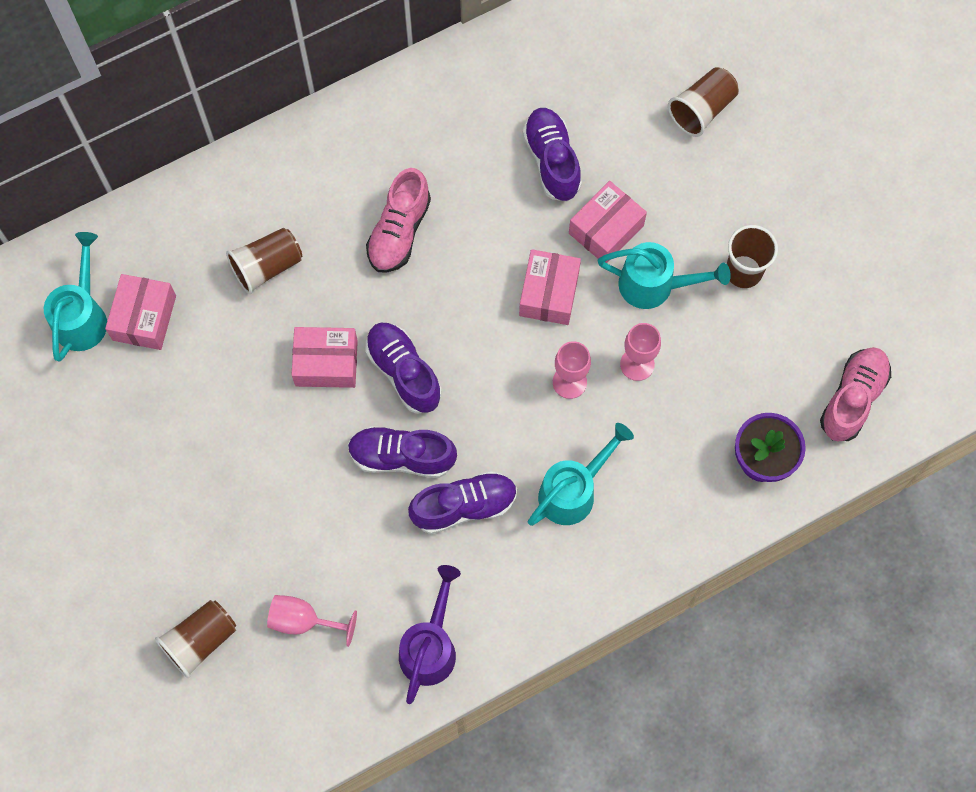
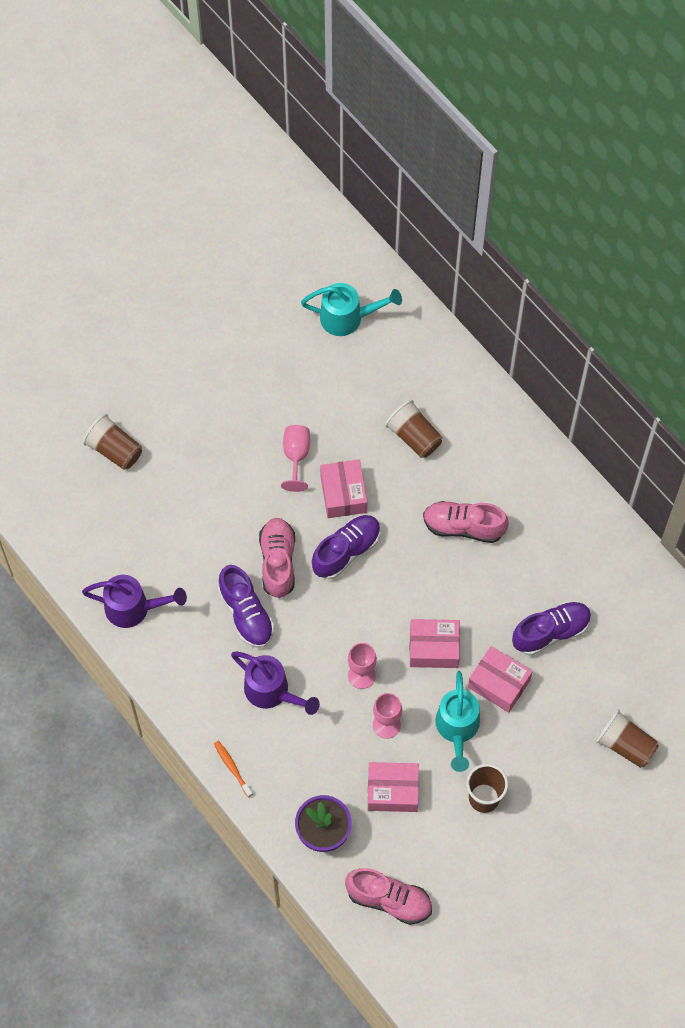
camera: 80 degrees right, 5 degrees down
pink box [105,274,176,350] -> pink box moved to [368,762,419,812]
pink goblet [267,595,357,647] -> pink goblet moved to [281,425,310,492]
purple shoe [348,426,457,478] -> pink shoe [259,518,295,598]
turquoise watering can [528,423,634,526] -> purple watering can [231,651,320,715]
none -> orange toothbrush [214,741,253,798]

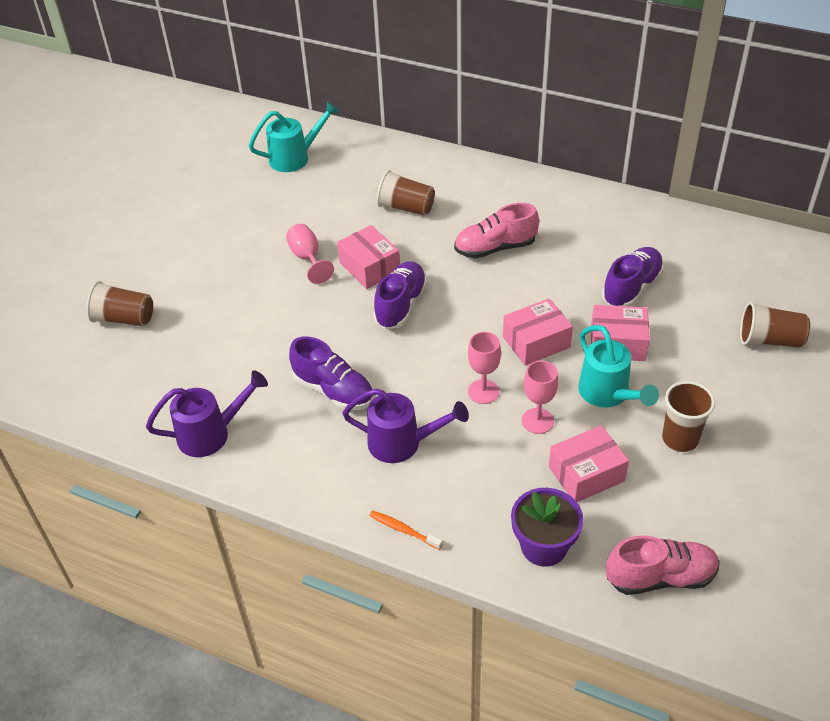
camera: 25 degrees left, 20 degrees down
pink shoe [259,518,295,598] -> none

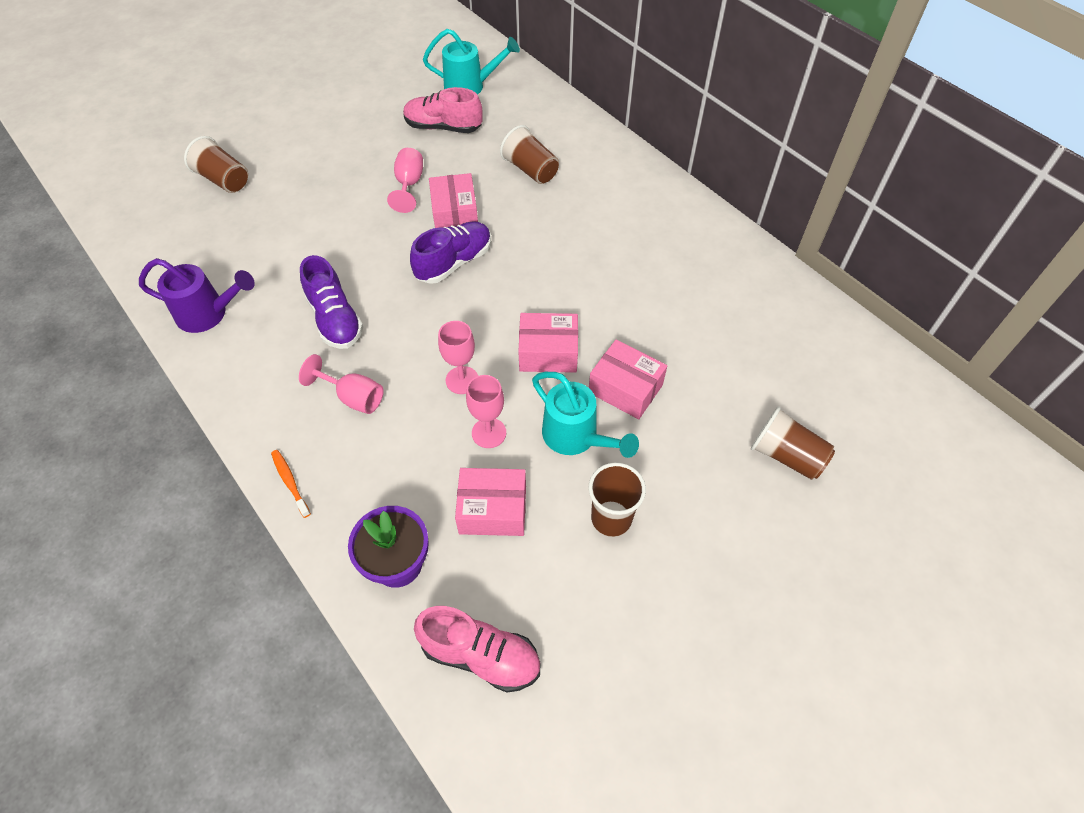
camera: 25 degrees right, 10 degrees up
purple watering can [342,389,469,463] -> pink goblet [299,354,384,414]
pink shoe [454,203,539,259] -> pink shoe moved to [403,87,482,133]
turquoise watering can [578,325,659,408] -> turquoise watering can turned 45 degrees counterclockwise [532,372,639,458]
purple shoe [602,247,664,307] -> none

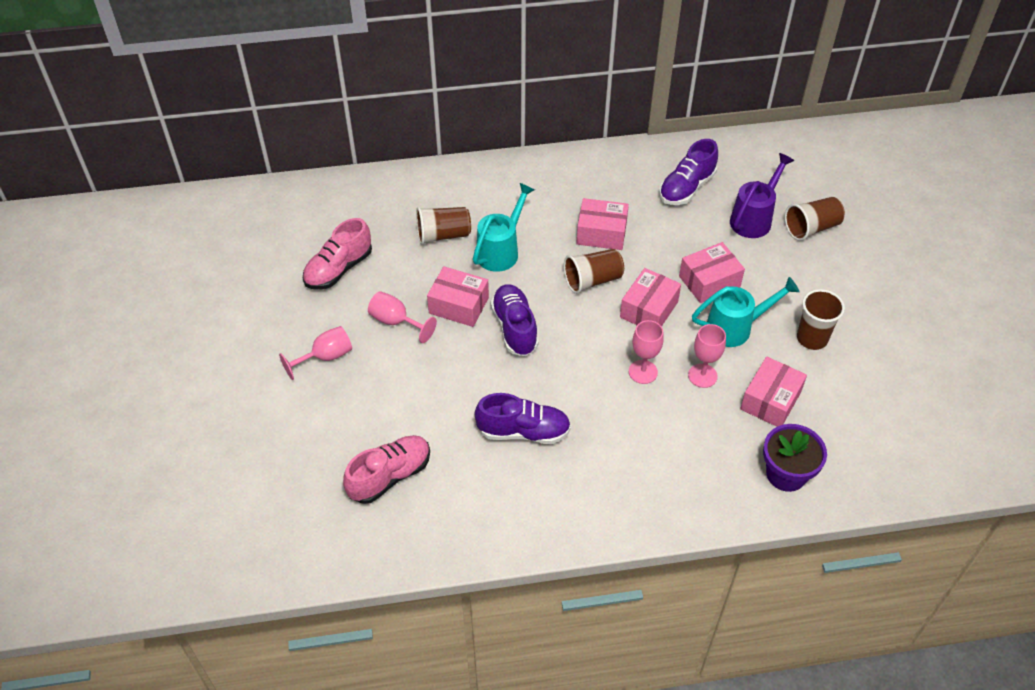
camera: 60 degrees left, 5 degrees down
purple watering can [139,258,255,333] -> purple watering can moved to [730,153,794,238]
brown cup [184,136,248,193] -> brown cup moved to [564,249,624,294]
orange toothbrush [271,450,311,518] -> none
pink goblet [299,354,384,414] -> pink goblet moved to [279,326,352,380]
pink shoe [414,606,540,693] -> pink shoe moved to [343,435,430,504]
turquoise watering can [423,29,520,95] -> turquoise watering can moved to [473,183,535,272]
none -> pink box [576,198,629,250]
none -> purple shoe [659,139,718,205]

